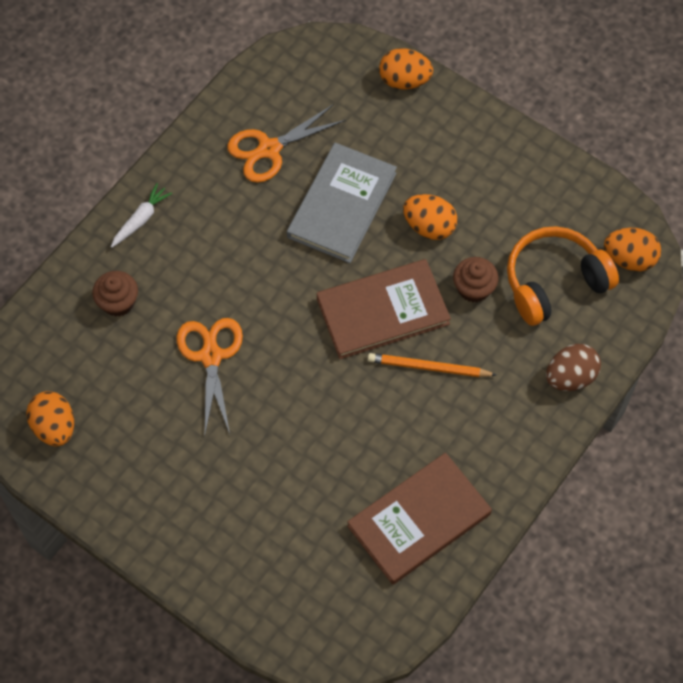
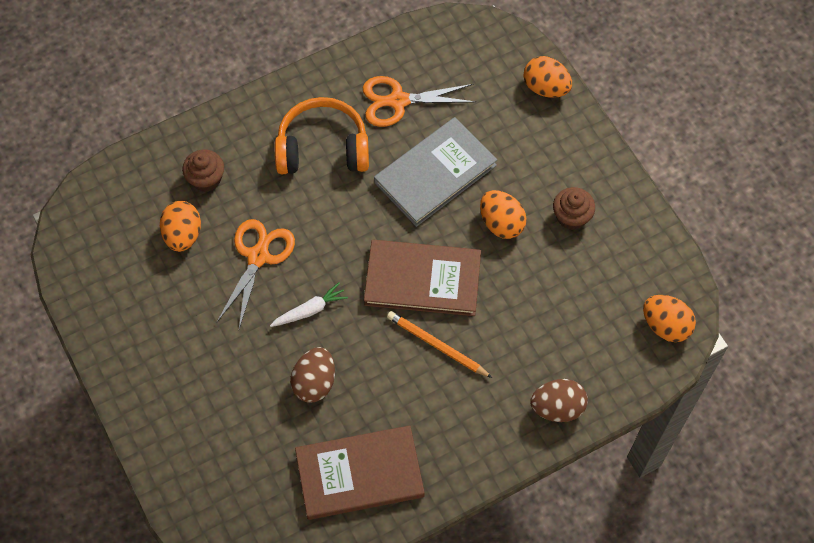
camera: 25 degrees right, 0 degrees up
orange egg [26,391,74,446] -> orange egg moved to [160,201,201,252]
white carrot [111,183,172,248] -> white carrot moved to [270,283,348,327]
brown cupcake [453,257,499,303] -> brown cupcake moved to [553,187,595,230]
orange headphones [507,226,619,326] -> orange headphones moved to [275,97,369,174]
none -> brown egg [290,347,335,403]

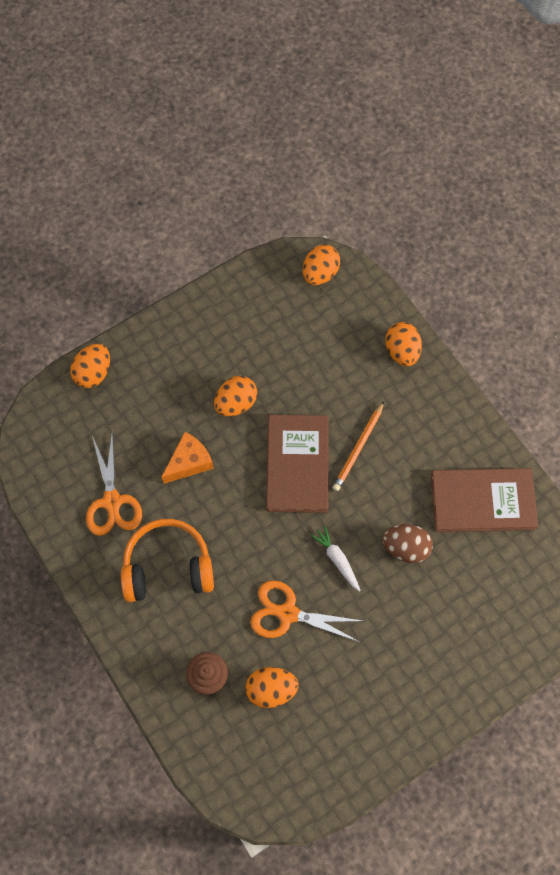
camera: 95 degrees left, 5 degrees up
orange headphones [275,97,369,174] -> orange headphones turned 90 degrees clockwise [121,519,214,602]
brown book [295,425,425,520] -> brown book turned 75 degrees counterclockwise [431,468,538,532]
grey book [374,117,497,227] -> orange cheese [162,432,214,484]
brown egg [530,379,588,422] -> orange egg [385,322,422,366]
brown cupcake [553,187,595,230] -> none

